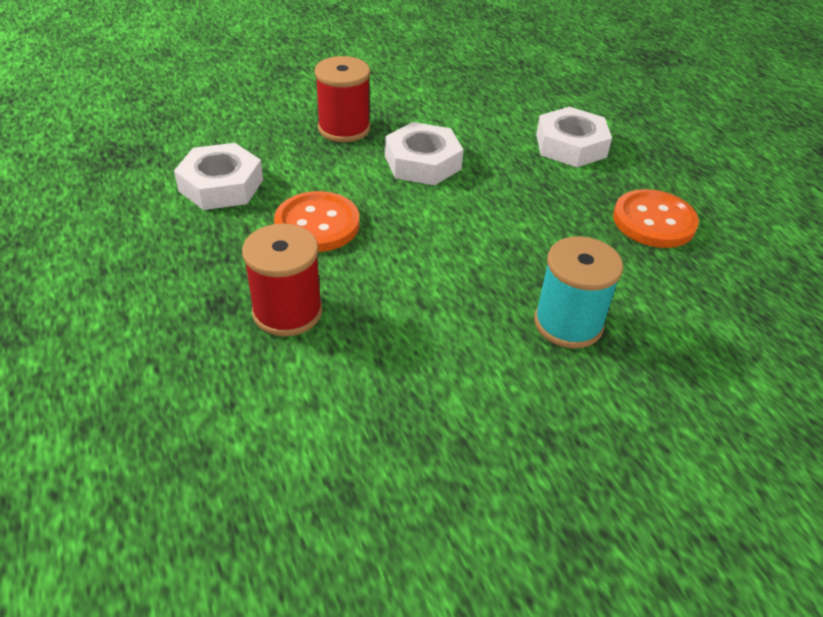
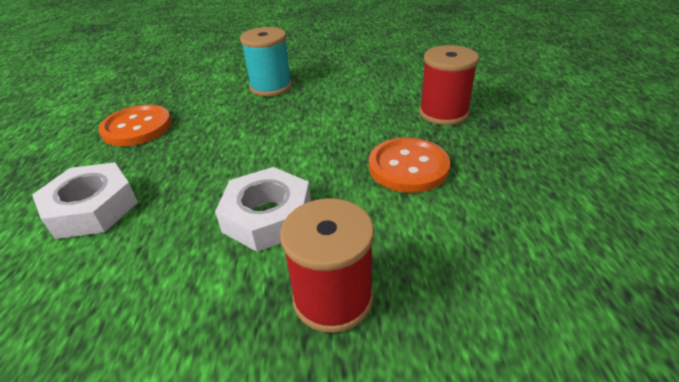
camera: 155 degrees left, 5 degrees down
white nut [174,143,263,210] -> none

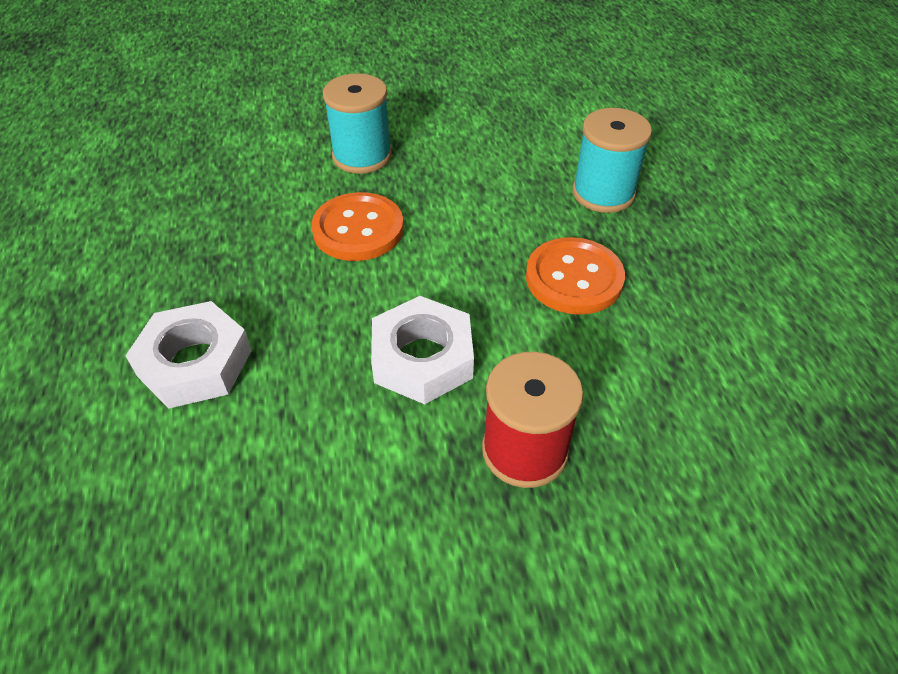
camera: 10 degrees left, 10 degrees up
orange button [98,105,172,146] -> orange button moved to [311,192,404,261]
red spool [419,45,479,125] -> turquoise spool [572,108,652,213]

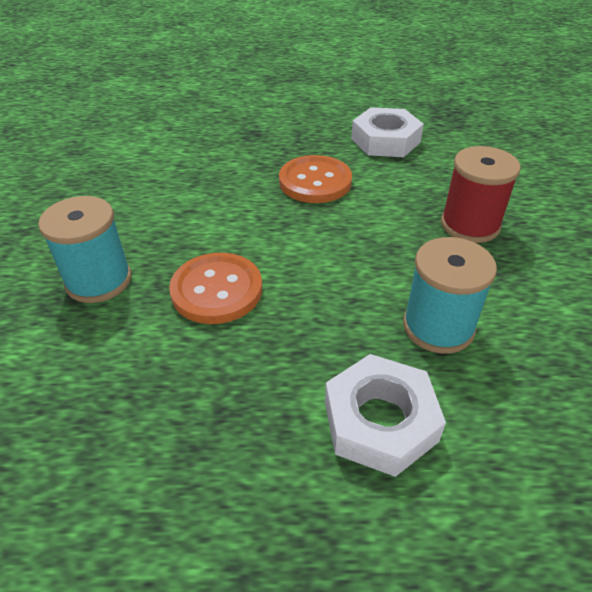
camera: 80 degrees left, 5 degrees down
white nut [371,296,474,404] -> white nut moved to [351,107,424,157]
turquoise spool [572,108,652,213] -> turquoise spool moved to [403,237,497,354]

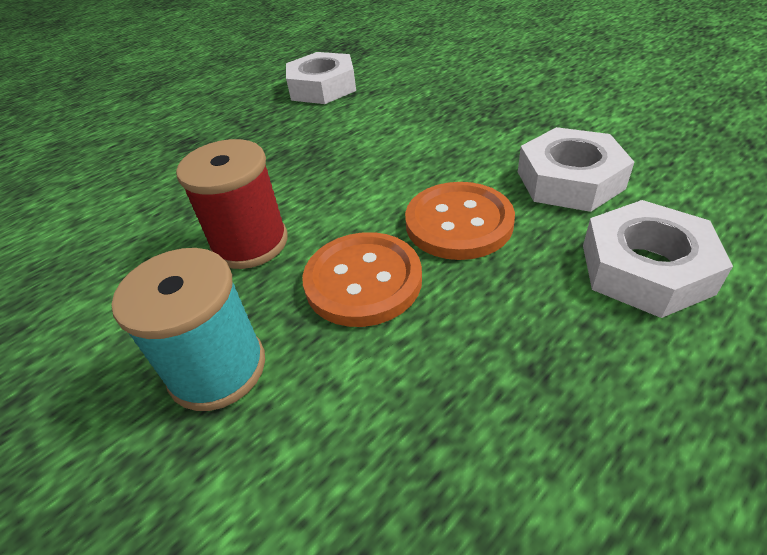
camera: 40 degrees left, 0 degrees up
orange button [279,155,352,203] -> orange button moved to [405,182,515,260]
turquoise spool [403,237,497,354] -> white nut [518,127,634,212]
red spool [441,146,521,243] -> red spool moved to [176,139,288,269]

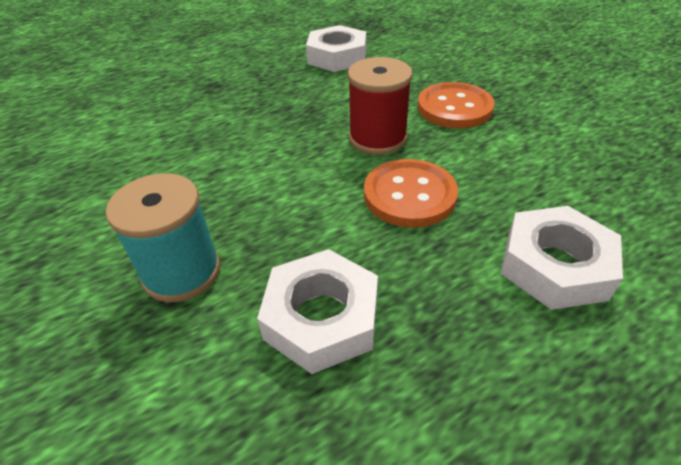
camera: 10 degrees right, 0 degrees up
red spool [176,139,288,269] -> red spool moved to [347,57,412,155]
orange button [302,232,422,327] -> orange button moved to [418,82,495,128]
white nut [518,127,634,212] -> white nut moved to [257,249,378,374]

